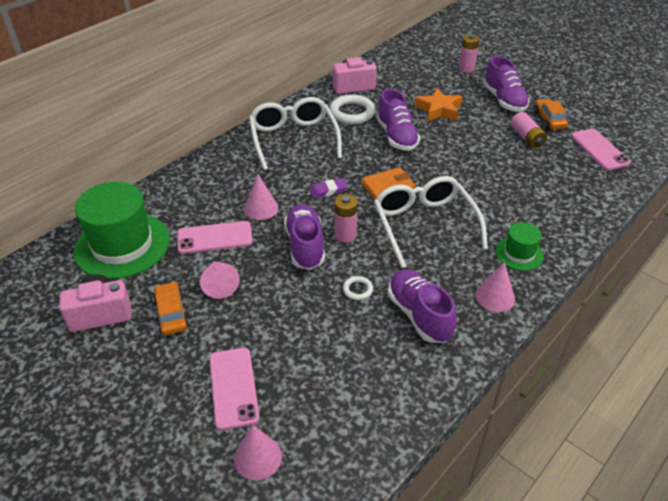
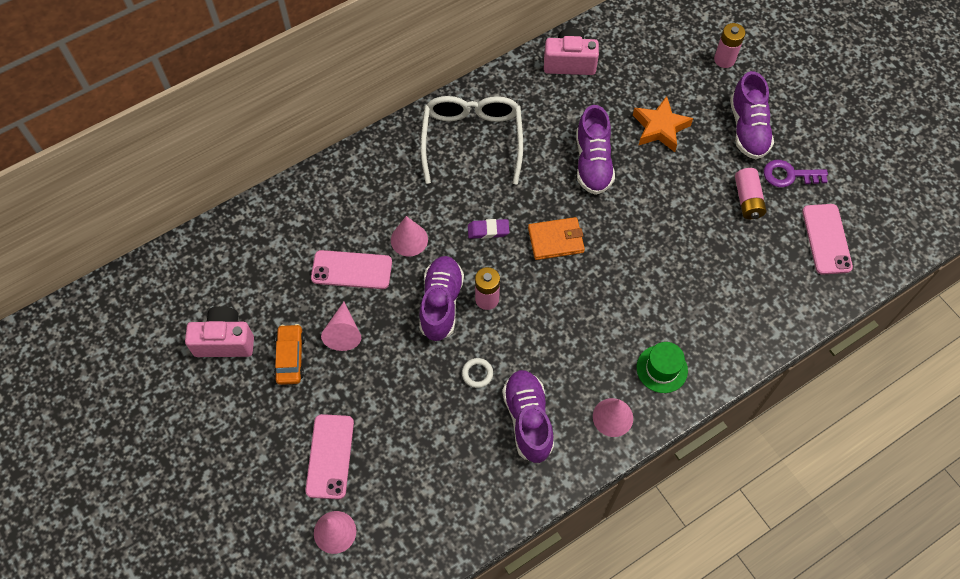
camera: 15 degrees right, 20 degrees up
green hat [73,182,170,279] -> none
white ring [329,94,375,124] -> none
white glasses [374,176,488,268] -> none
orange car [534,99,568,129] -> purple key [764,160,828,187]

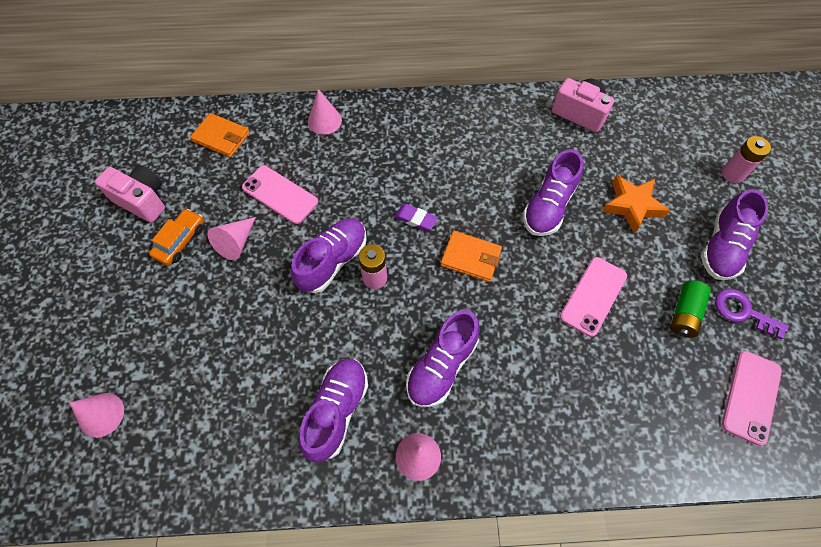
camera: 30 degrees right, 0 degrees up
pink phone [305,414,354,499] -> pink phone moved to [560,257,627,337]
pink cone [391,216,428,256] -> pink cone moved to [308,89,342,135]
white glasses [421,96,523,185] -> none
white ring [462,358,493,388] -> none
green hat [637,342,688,393] -> none
pink battery [735,168,766,219] -> green battery [670,281,711,338]
none -> orange wallet [190,113,250,158]
none -> purple shoe [406,310,480,407]

